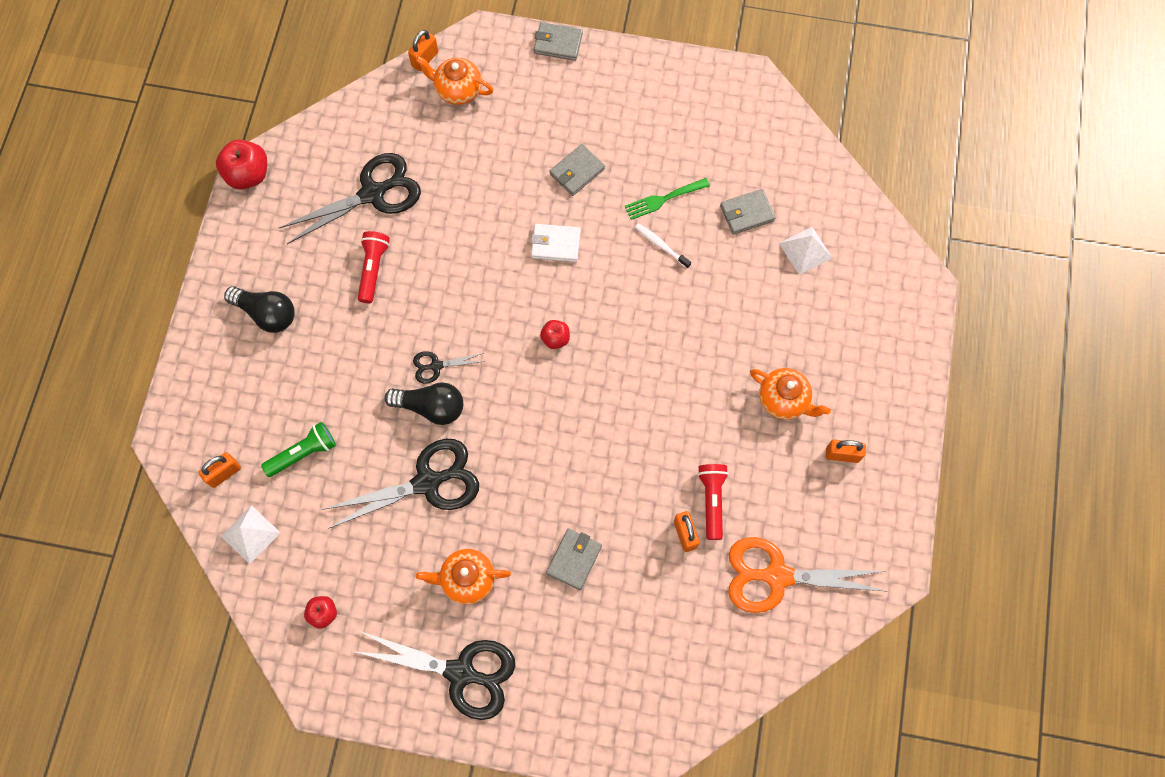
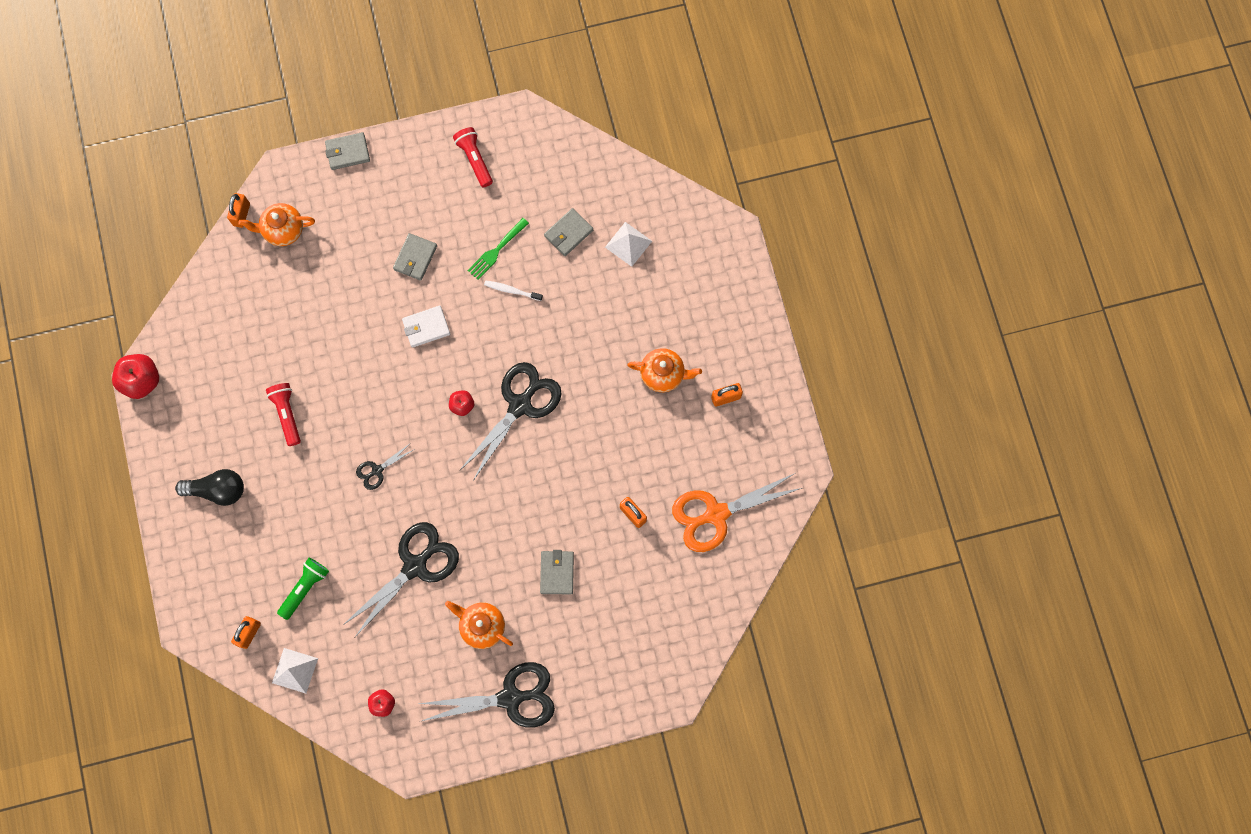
camera: 25 degrees left, 5 degrees up
black scissors [279,153,421,244] -> black scissors moved to [459,362,562,481]
black light bulb [385,382,463,425] -> none
orange teapot [416,549,511,604] -> orange teapot turned 60 degrees clockwise [445,601,513,649]
red flashlight [697,464,729,540] -> red flashlight moved to [453,127,493,187]

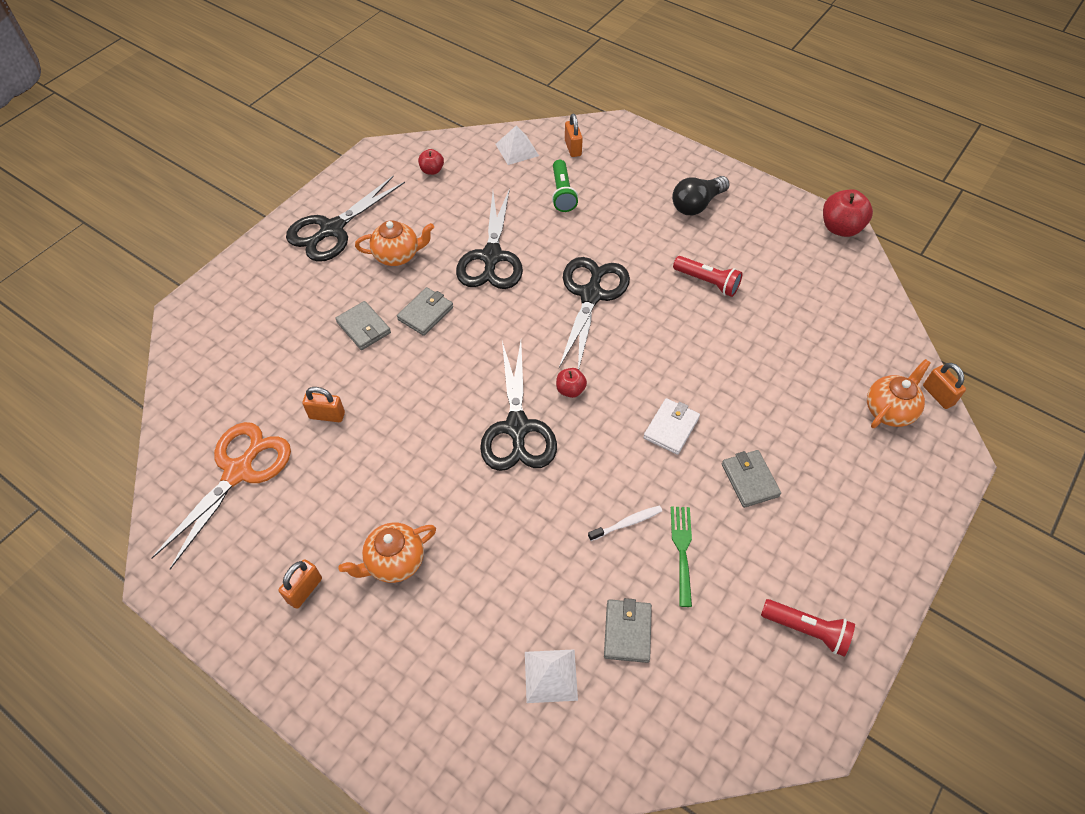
camera: 140 degrees right, 20 degrees down
grey wallet [325,132,370,170] -> grey wallet moved to [397,287,453,336]
black scissors [356,444,415,490] -> black scissors [559,257,630,370], size x2.10

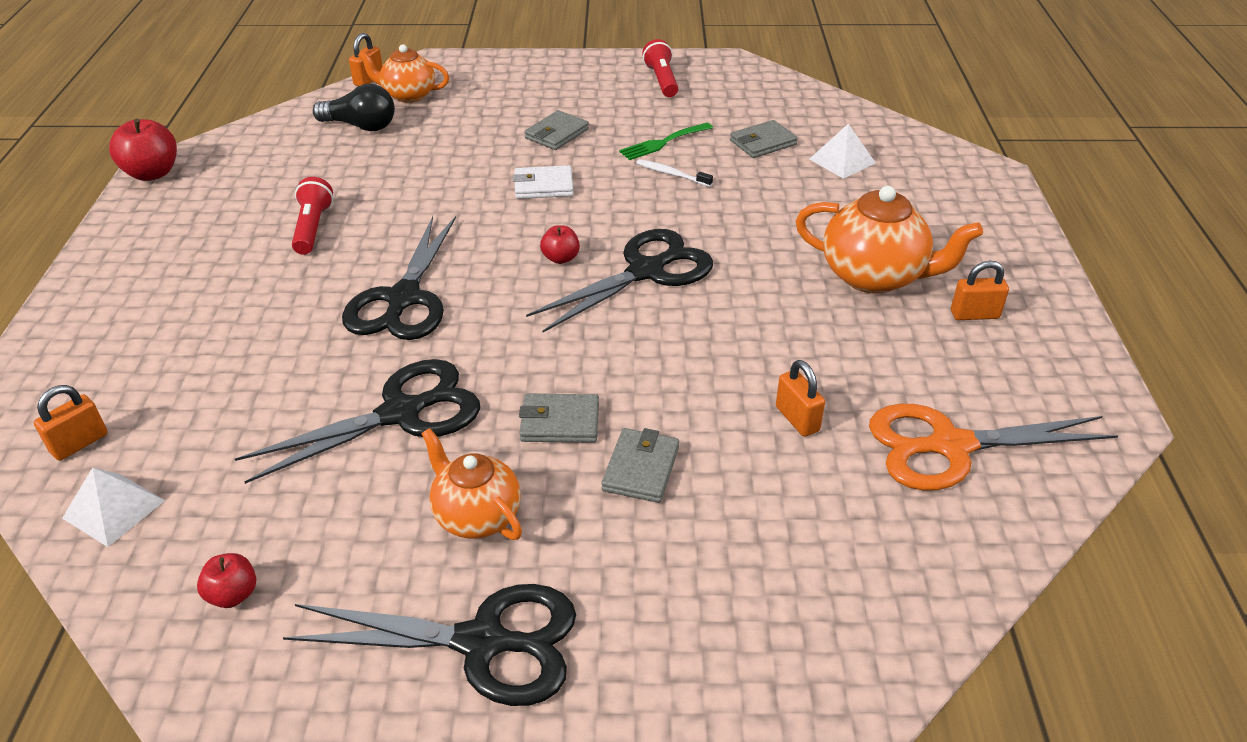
camera: 125 degrees left, 15 degrees down
orange teapot [338,523,436,583] -> orange teapot [796,186,983,294], size x1.52
green flashlight [552,160,578,212] -> none
black scissors [559,257,630,370] -> black scissors turned 60 degrees counterclockwise [342,216,456,340]
black light bulb [672,176,730,216] -> black light bulb moved to [313,84,395,131]

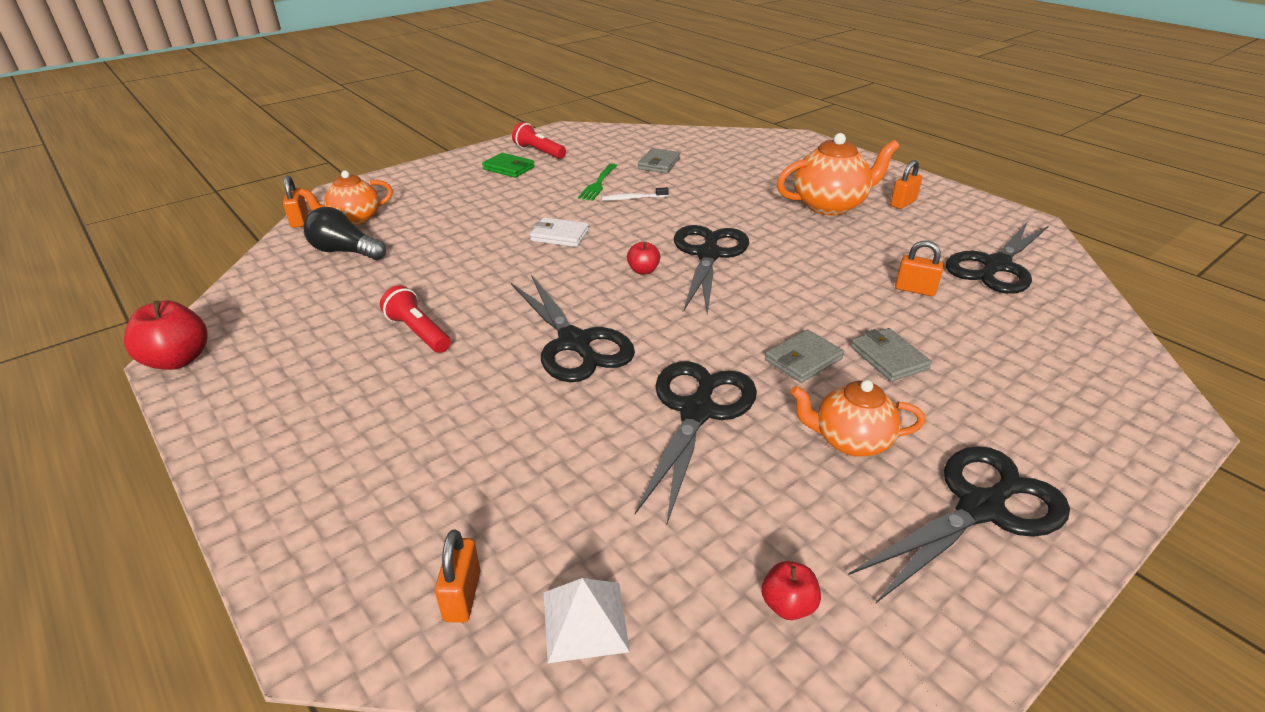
camera: 40 degrees left, 5 degrees down
black light bulb [313,84,395,131] -> black light bulb turned 135 degrees counterclockwise [304,207,386,260]
white wallet [513,165,574,199] -> white wallet turned 60 degrees clockwise [530,217,589,247]
grey wallet [524,110,589,150] -> none
white pyramid [809,124,876,179] -> none
orange scissors [869,404,1118,490] -> black scissors [946,223,1049,294]
none -> green wallet [482,153,535,178]

